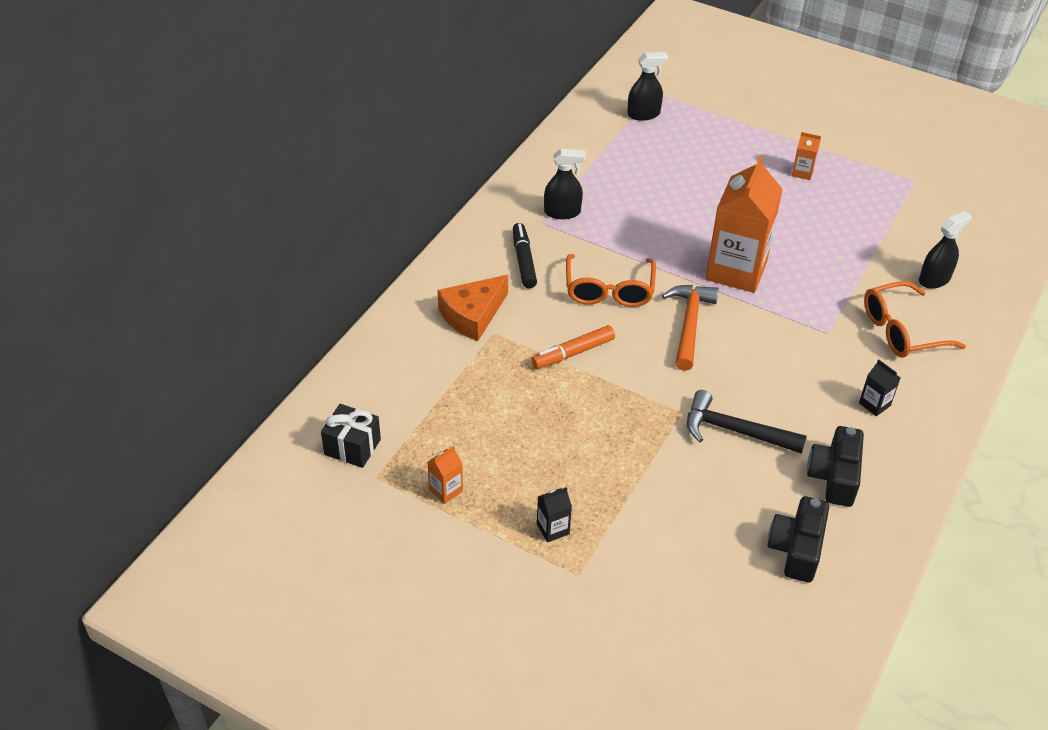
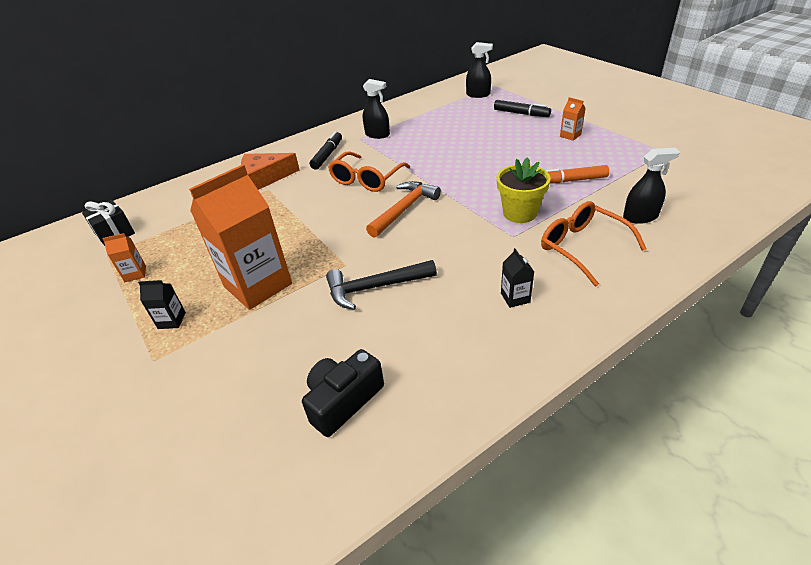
camera: 30 degrees right, 5 degrees down
orange marker [531,325,615,369] -> orange marker moved to [546,165,609,183]
black hammer [687,390,807,454] -> black hammer turned 60 degrees counterclockwise [326,260,437,310]
orange carton [706,155,783,293] -> orange carton moved to [189,164,292,310]
black camera [807,426,864,507] -> none
orange glasses [864,281,966,358] -> orange glasses turned 45 degrees clockwise [541,201,647,286]
none -> black marker [494,100,551,117]
none -> yellow flower pot [497,157,550,223]

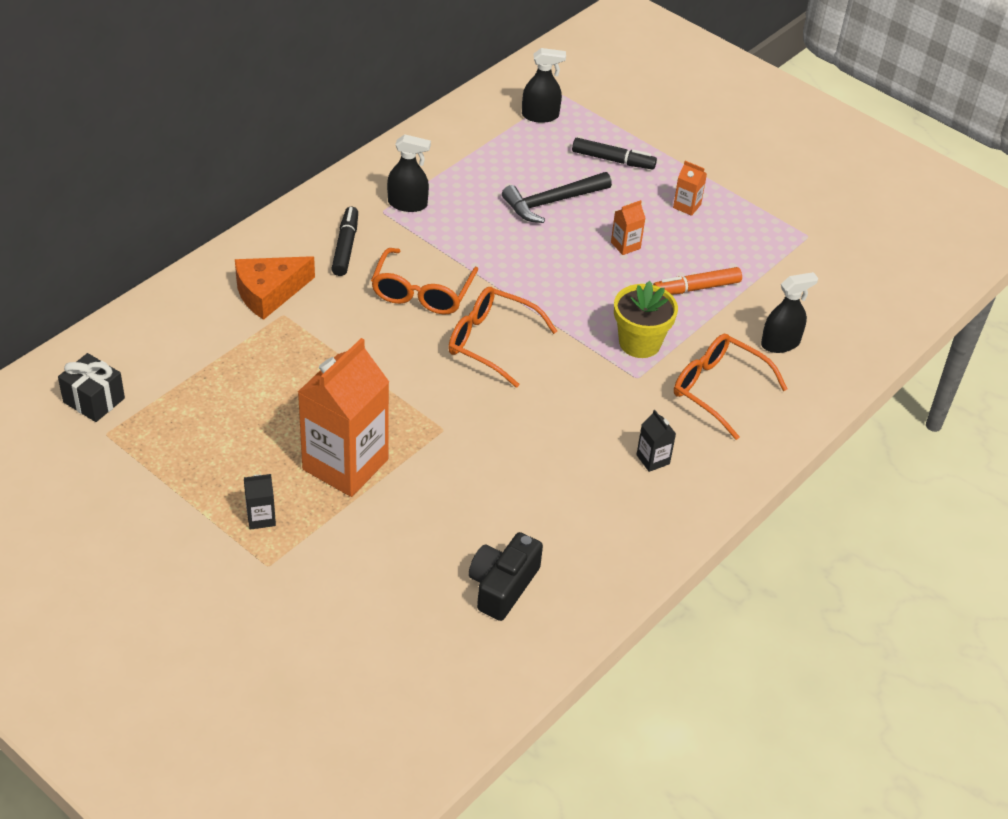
camera: 20 degrees left, 5 degrees up
orange carton [102,233,146,282] -> orange carton moved to [611,200,645,255]
black hammer [326,260,437,310] -> black hammer moved to [502,172,612,223]
orange hammer [366,181,441,238] -> orange glasses [448,287,557,388]

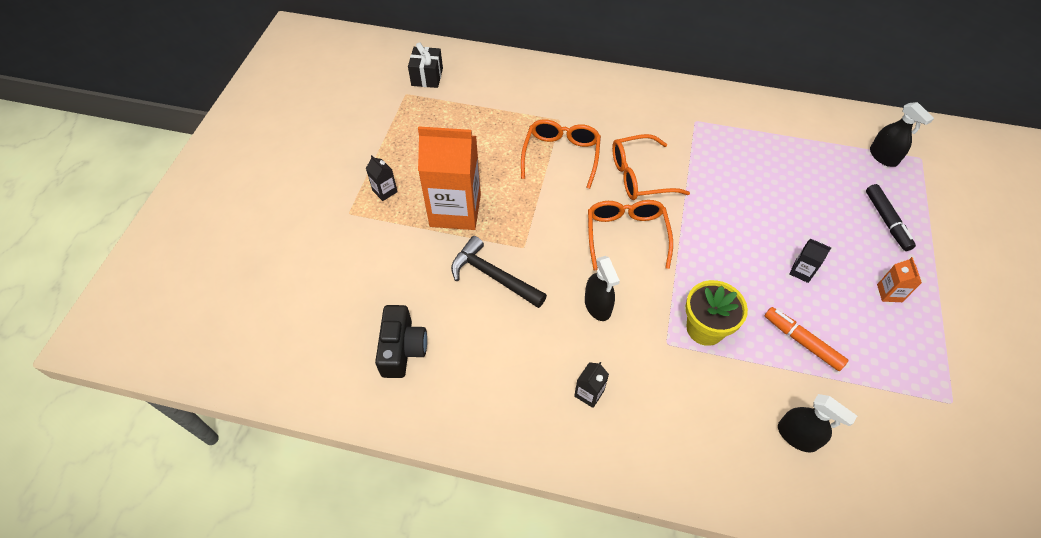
camera: 65 degrees right, 10 degrees up
orange cheese [235,256,315,320] -> none
black marker [331,207,358,276] -> none
black spray bottle [387,134,431,212] -> black spray bottle moved to [585,256,620,321]
black camera [469,532,543,621] -> black camera turned 90 degrees clockwise [375,305,427,378]
black hammer [502,172,612,223] -> black hammer moved to [451,236,547,308]
orange carton [611,200,645,255] -> black carton [789,239,831,283]
orange glasses [674,333,787,440] -> orange glasses moved to [521,119,601,189]

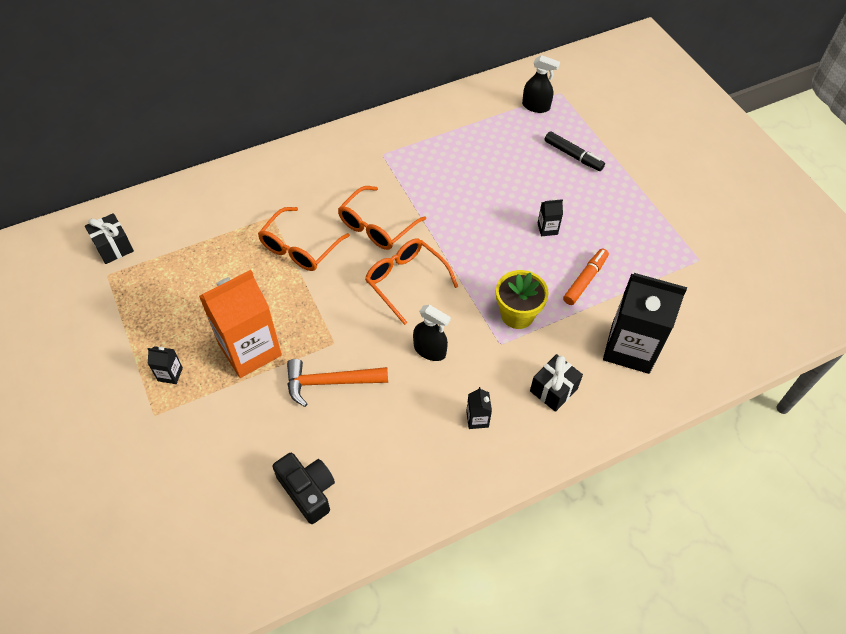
camera: 40 degrees left, 0 degrees up
black hammer [451,236,547,308] -> orange hammer [287,359,388,407]
orange glasses [521,119,601,189] -> orange glasses turned 120 degrees counterclockwise [258,207,350,271]
orange marker [765,307,849,371] -> orange marker turned 120 degrees clockwise [563,248,609,305]
black spray bottle [778,394,857,453] -> black carton [603,273,687,374]
orange carton [877,257,922,302] -> none
none -> black gift [530,354,583,412]

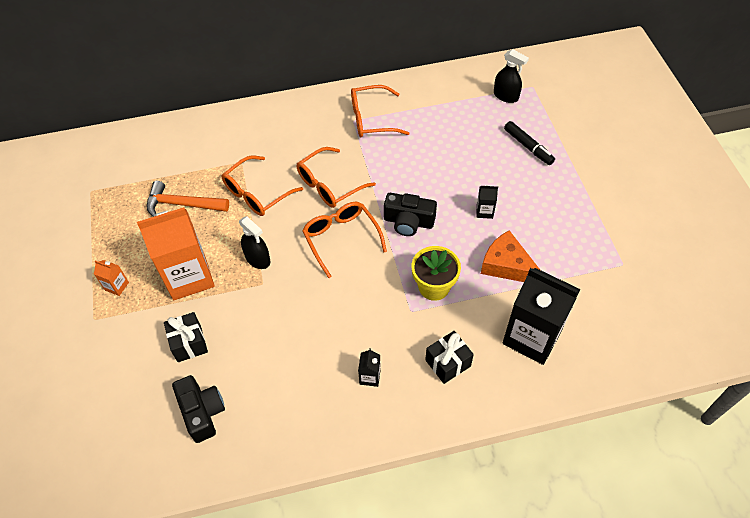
camera: 15 degrees right, 0 degrees up
black gift [85,213,134,264] -> black gift moved to [164,312,208,362]
black carton [147,346,183,384] -> orange carton [94,260,129,296]
orange hammer [287,359,388,407] -> orange hammer moved to [147,181,229,217]
black spray bottle [413,305,451,361] -> black spray bottle moved to [239,216,270,269]
orange marker [563,248,609,305] -> orange cheese [481,230,540,282]
none -> orange glasses [351,85,410,137]
none -> black camera [384,193,437,236]

